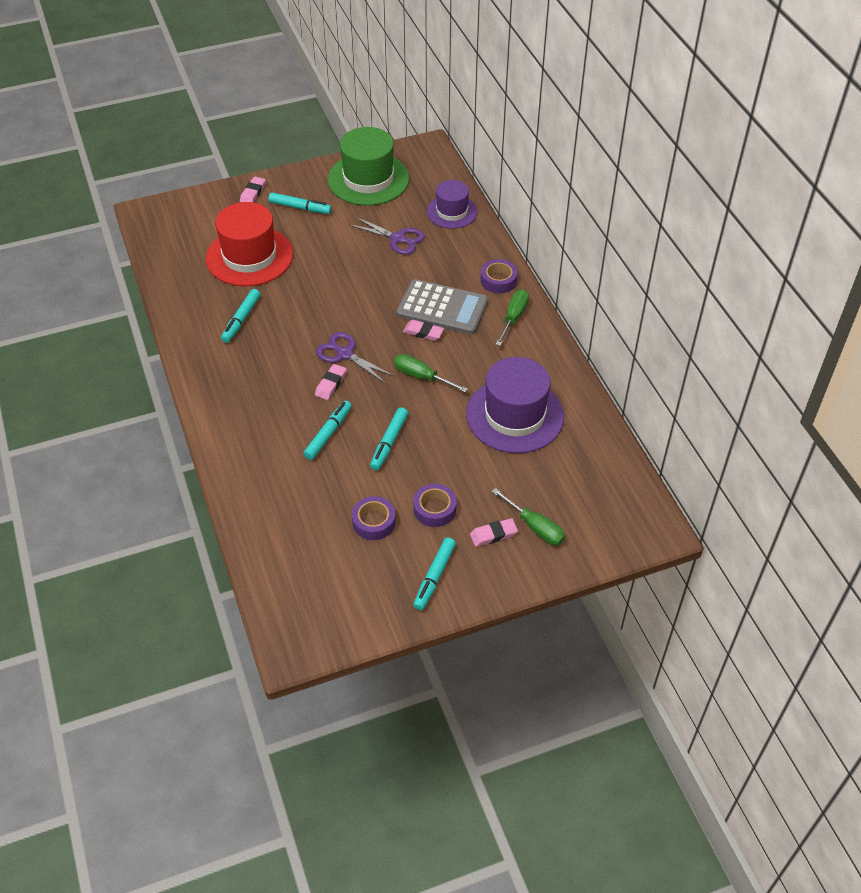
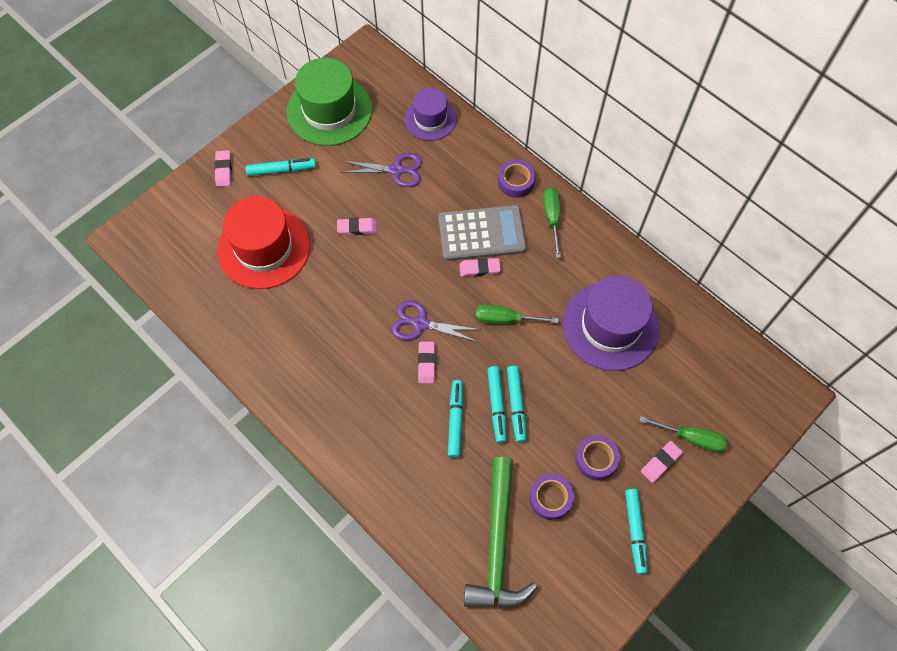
camera: 25 degrees left, 15 degrees up
turquoise marker [221,289,260,343] -> turquoise marker moved to [487,366,507,443]
none -> pink eraser [337,218,377,235]
none -> green hammer [464,457,537,609]

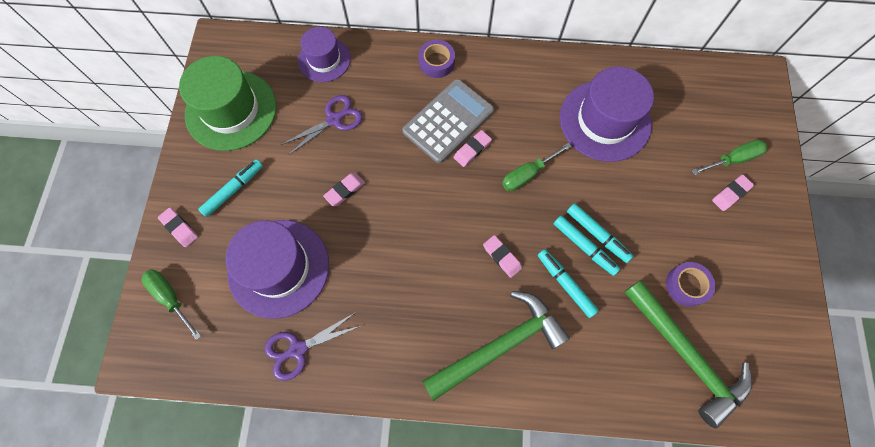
camera: 40 degrees left, 5 degrees up
red hat [217,196,310,289] -> purple hat [226,220,329,319]
purple scissors [391,301,481,342] -> purple scissors moved to [264,312,360,381]
green screwdriver [543,187,561,258] -> green screwdriver moved to [142,269,201,340]
purple tape [575,435,620,480] -> none
turquoise marker [625,489,648,574] -> none
pink eraser [641,441,683,483] -> pink eraser turned 45 degrees clockwise [712,175,754,211]
none -> green hammer [422,291,570,401]

